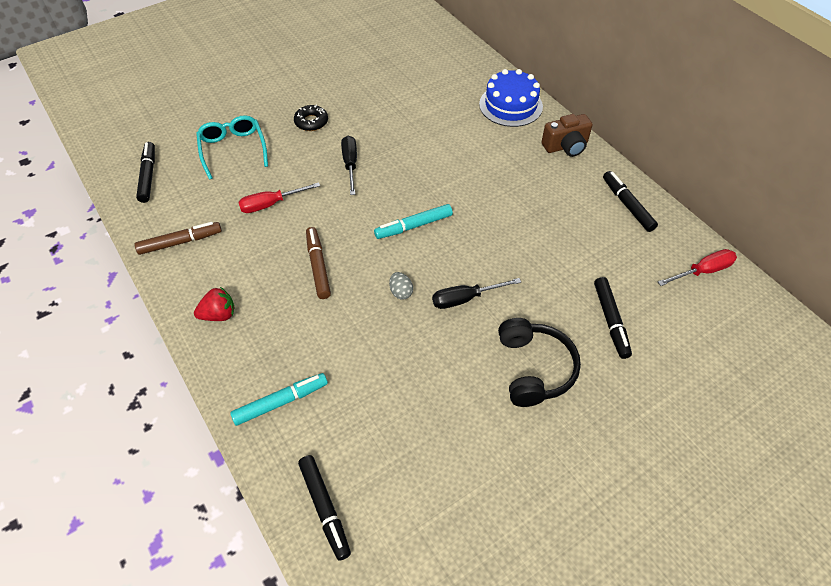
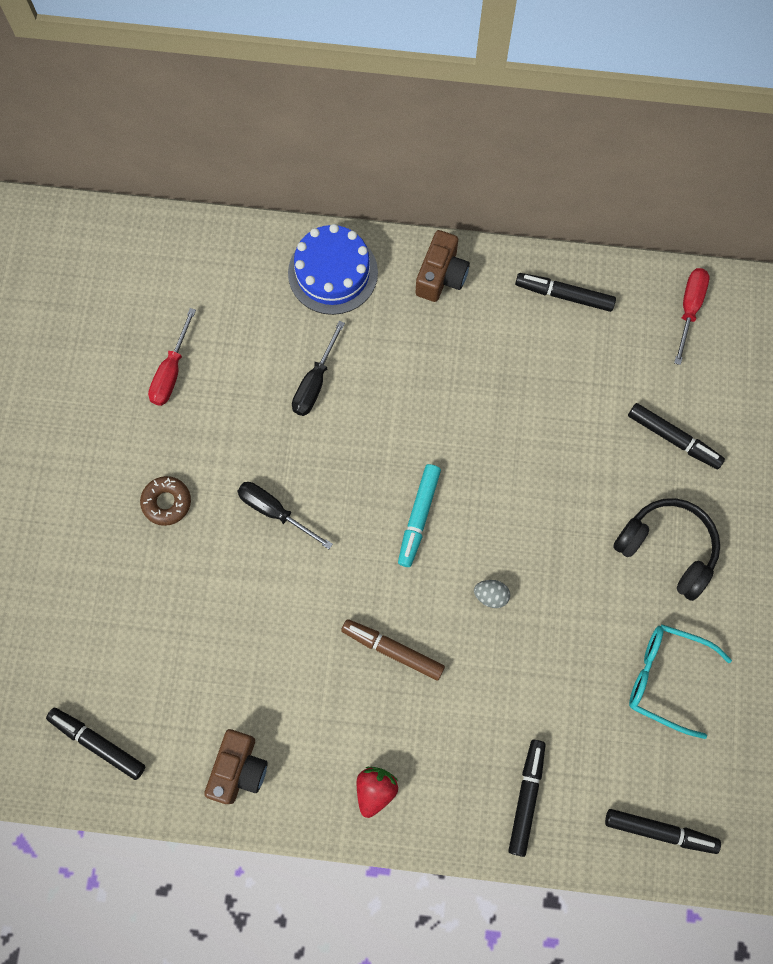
camera: 50 degrees left, 20 degrees up
brown marker [135,222,222,255] -> brown camera [204,729,268,804]
turquoise glasses [196,115,268,180] -> turquoise glasses moved to [629,624,732,739]
turquoise marker [230,373,328,426] -> black marker [508,740,546,857]
red screwdriver [238,182,320,213] -> red screwdriver moved to [148,308,196,406]
black donut [294,105,328,131] -> brown donut [140,476,191,526]
black screwdriver [432,278,521,309] -> black screwdriver moved to [292,321,345,416]

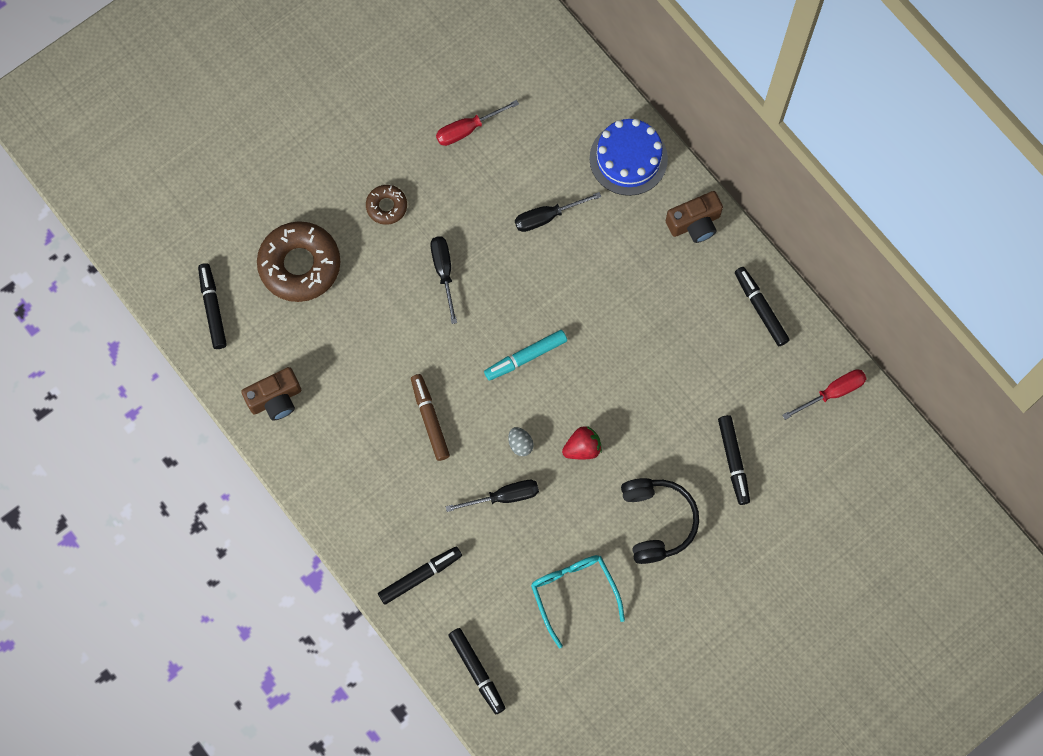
camera: 45 degrees right, 0 degrees up
red strawberry [357,767,398,818] -> red strawberry moved to [562,426,602,459]
none -> brown donut [257,221,341,302]
none -> black screwdriver [446,480,539,512]

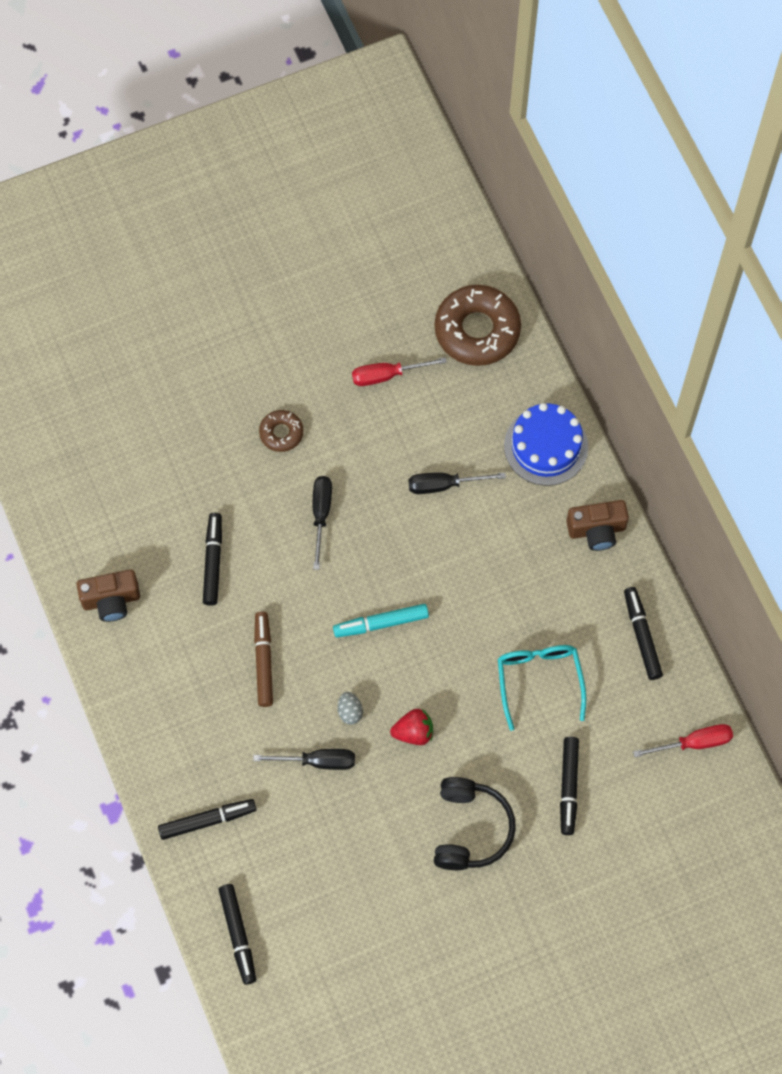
camera: 15 degrees right, 5 degrees down
black marker [198,263,227,349] -> black marker moved to [203,513,222,606]
brown donut [257,221,341,302] -> brown donut moved to [435,285,521,366]
turquoise glasses [531,555,625,649] -> turquoise glasses moved to [498,645,586,731]

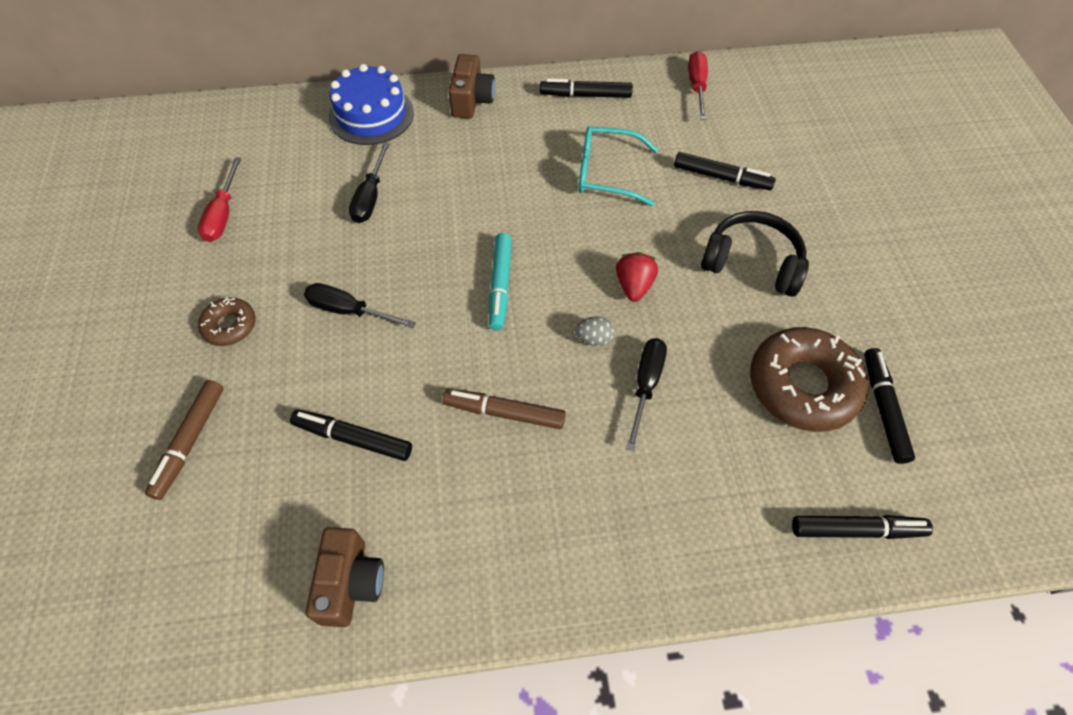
camera: 75 degrees left, 10 degrees down
black marker [158,799,256,840] -> black marker moved to [864,348,915,464]
brown donut [435,285,521,366] -> brown donut moved to [750,327,868,432]
none -> brown marker [145,380,224,500]

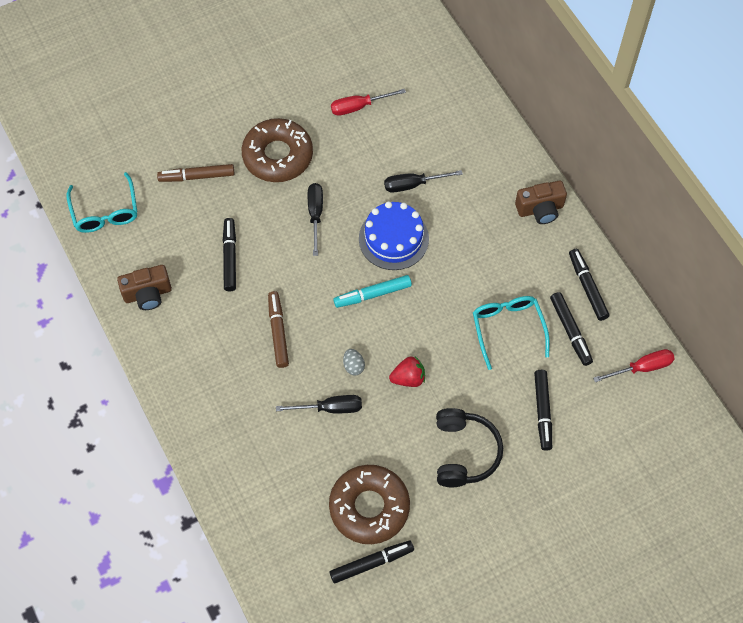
camera: 70 degrees right, 5 degrees up
brown donut [198,297,256,346] -> brown donut [242,118,313,182], size x1.98
blue cake [328,64,414,145] -> blue cake moved to [359,201,429,270]
black marker [792,515,933,539] -> black marker moved to [550,292,593,366]
none -> turquoise glasses [67,172,137,233]

